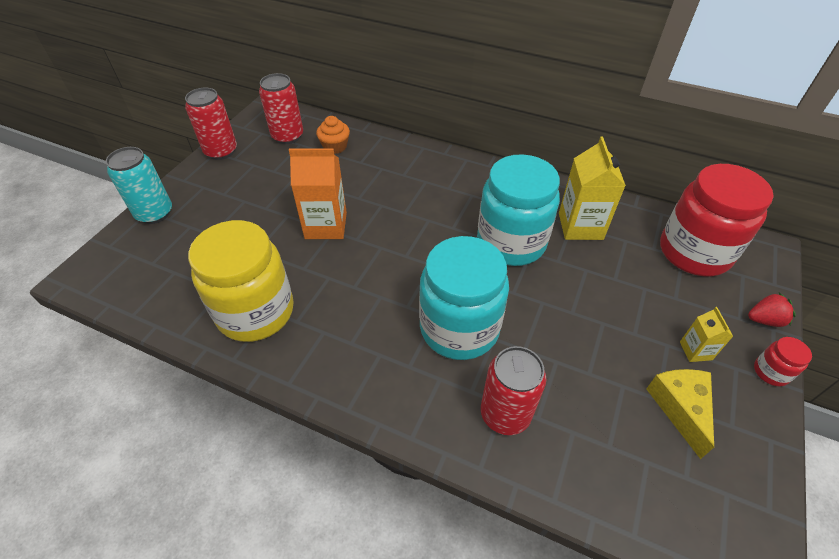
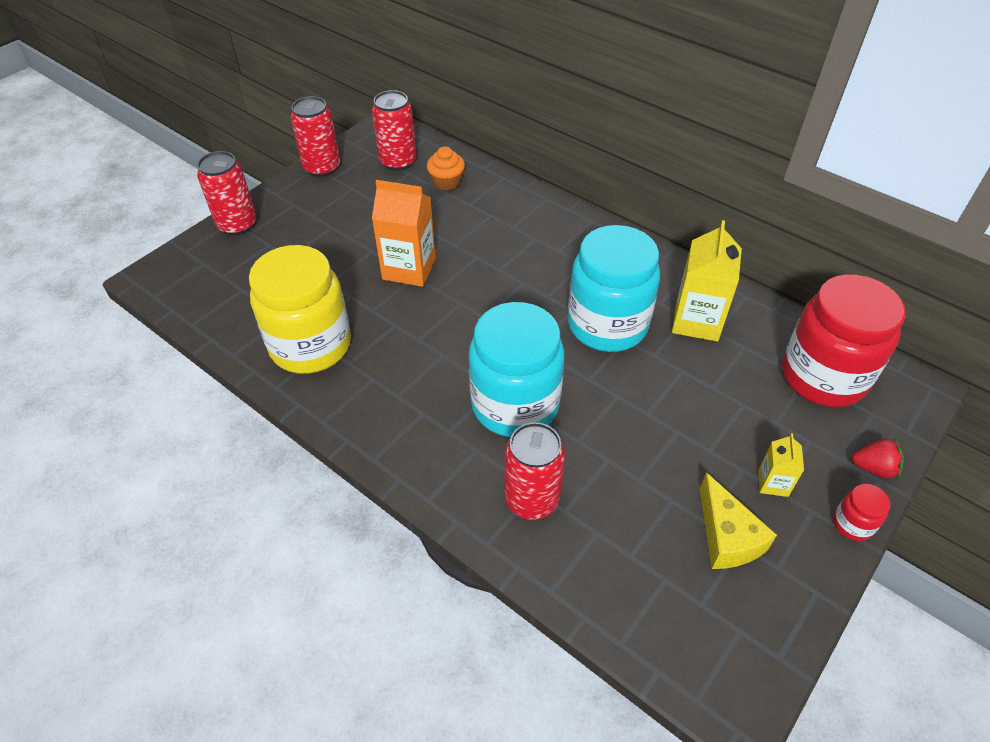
camera: 15 degrees right, 0 degrees up
turquoise can [106,147,172,224] -> red can [197,151,257,236]
yellow cheese [646,369,714,459] -> yellow cheese turned 150 degrees clockwise [700,473,777,569]

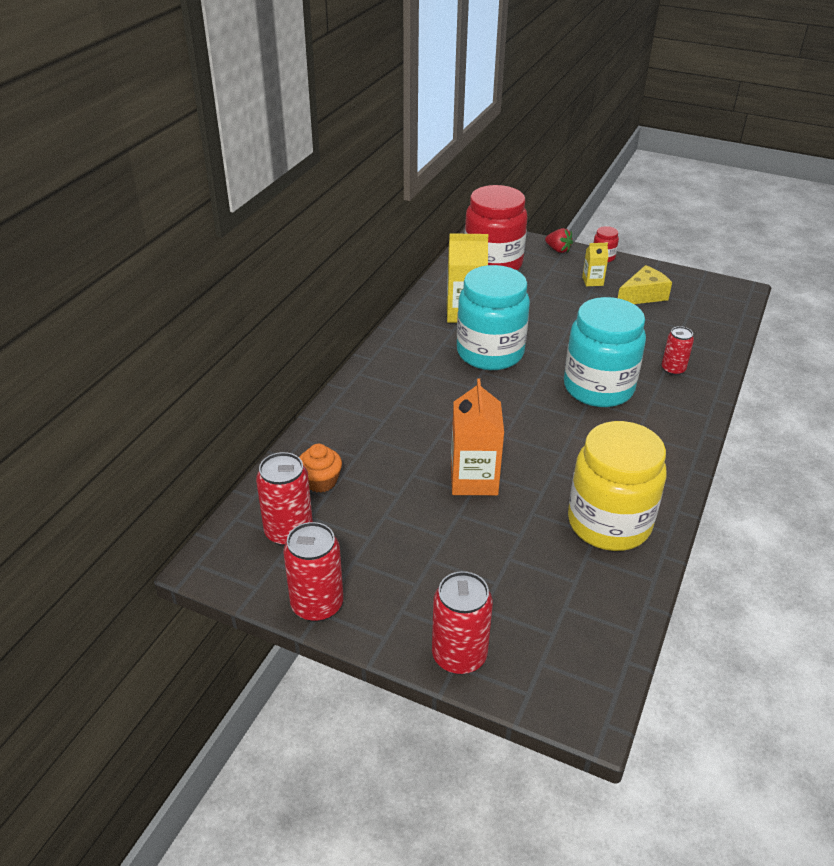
camera: 105 degrees left, 10 degrees down
red can [504,422,565,520] -> red can [662,326,694,376], size x0.62
red strawberry [852,438,904,479] -> red strawberry turned 135 degrees clockwise [545,228,573,253]

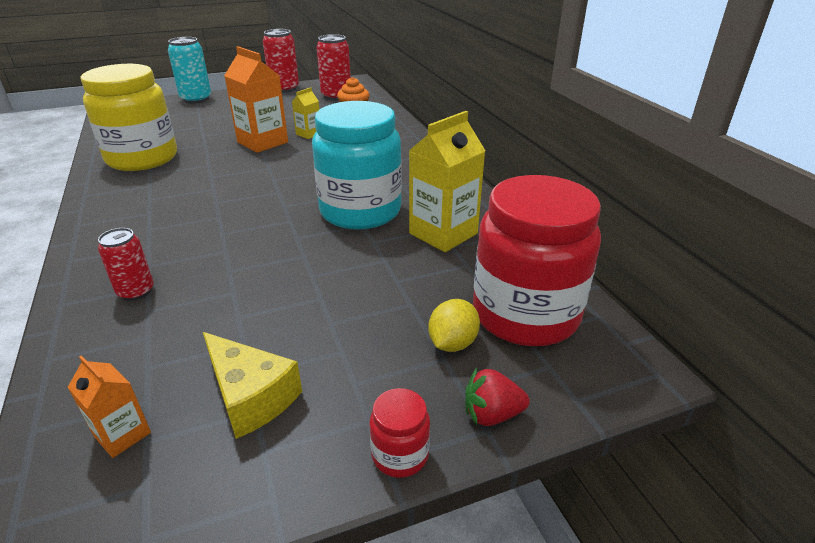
camera: 135 degrees right, 5 degrees down
red can [432,571,493,675] -> turquoise can [168,37,211,104]
turquoise jar [564,297,646,407] -> none
yellow carton [582,243,608,286] -> yellow carton moved to [292,88,319,139]
yellow cheese [618,265,672,304] -> yellow cheese turned 60 degrees counterclockwise [203,332,302,439]
none -> orange carton [68,355,151,458]
none -> yellow lemon [428,299,480,352]

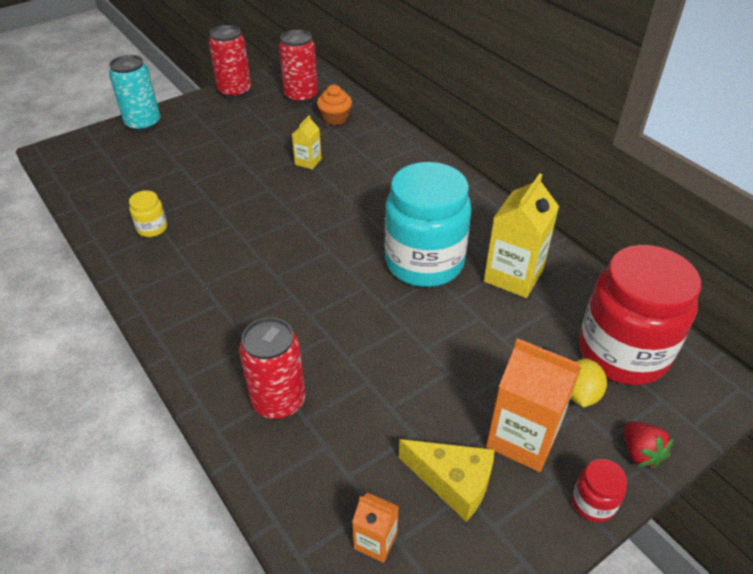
camera: 15 degrees left, 10 degrees up
yellow jar [80,64,177,171] -> yellow jar [129,191,167,237], size x0.41
red can [98,228,154,301] -> red can [239,317,305,419], size x1.61
orange carton [224,46,288,153] -> orange carton moved to [486,338,581,472]
red strawberry [465,368,530,426] -> red strawberry turned 90 degrees counterclockwise [624,421,674,468]

